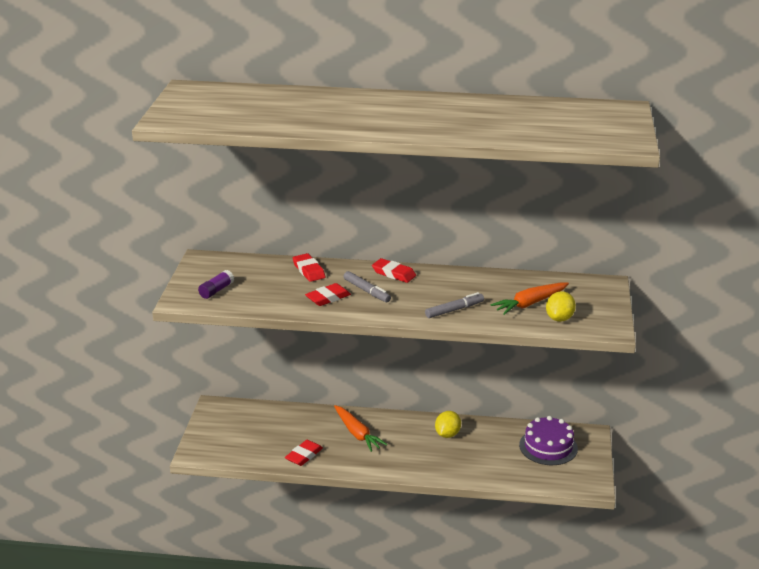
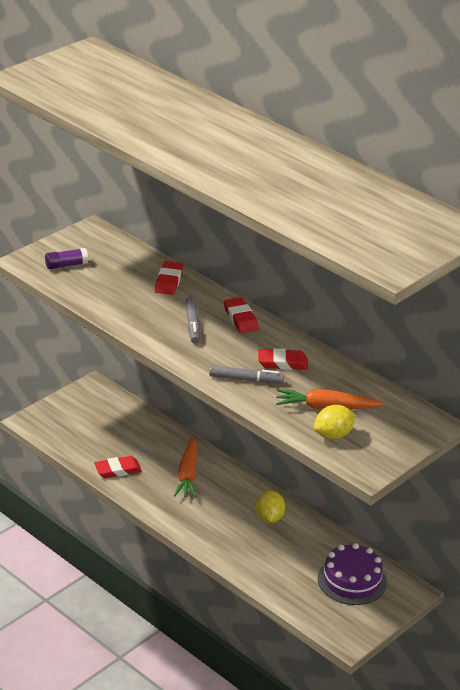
camera: 35 degrees right, 5 degrees up
red eraser [305,283,351,306] -> red eraser moved to [258,348,308,370]
yellow lemon [435,411,461,438] -> yellow lemon turned 60 degrees counterclockwise [256,491,285,523]

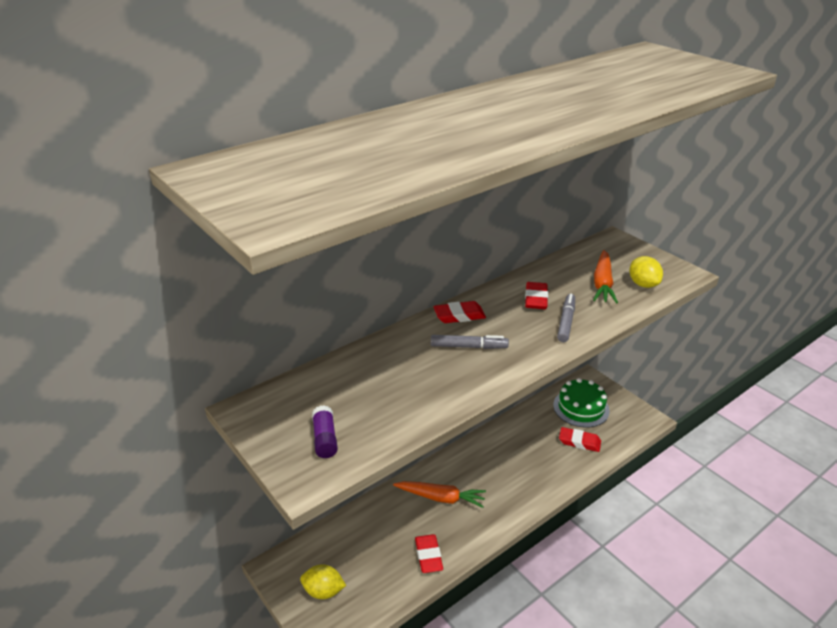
camera: 80 degrees left, 0 degrees up
red eraser [155,261,183,295] -> red eraser moved to [559,427,601,452]
yellow lemon [256,491,285,523] -> yellow lemon moved to [300,564,346,599]
purple cake [318,543,387,605] -> green cake [553,378,610,428]

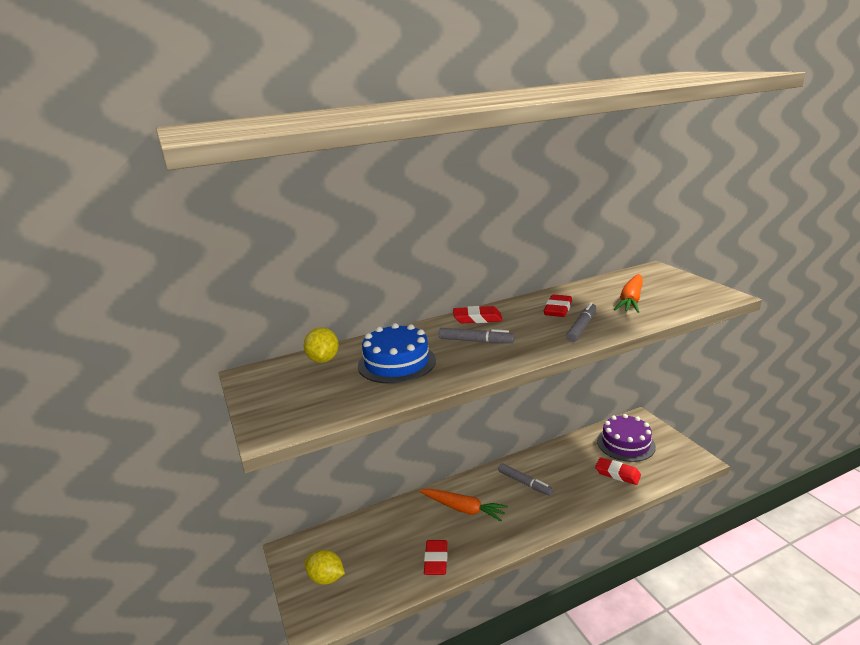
camera: 15 degrees right, 10 degrees down
purple glue stick [312,405,338,458] -> none
green cake [553,378,610,428] -> purple cake [597,414,656,462]
yellow lemon [629,256,663,288] -> yellow lemon moved to [304,327,339,363]
none -> blue cake [358,323,436,384]
none -> grey marker [498,463,553,496]

